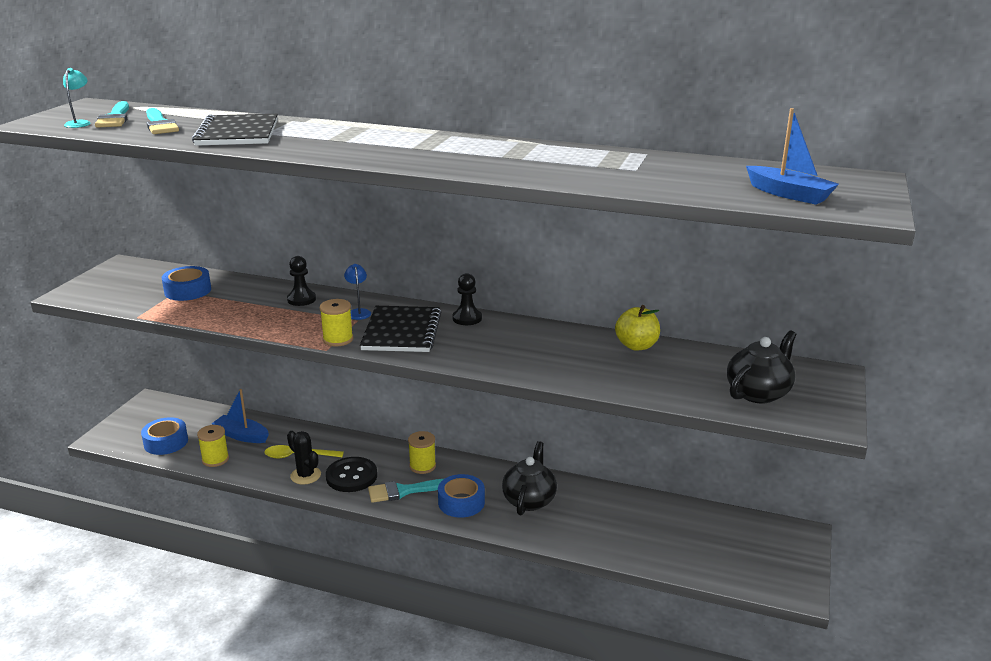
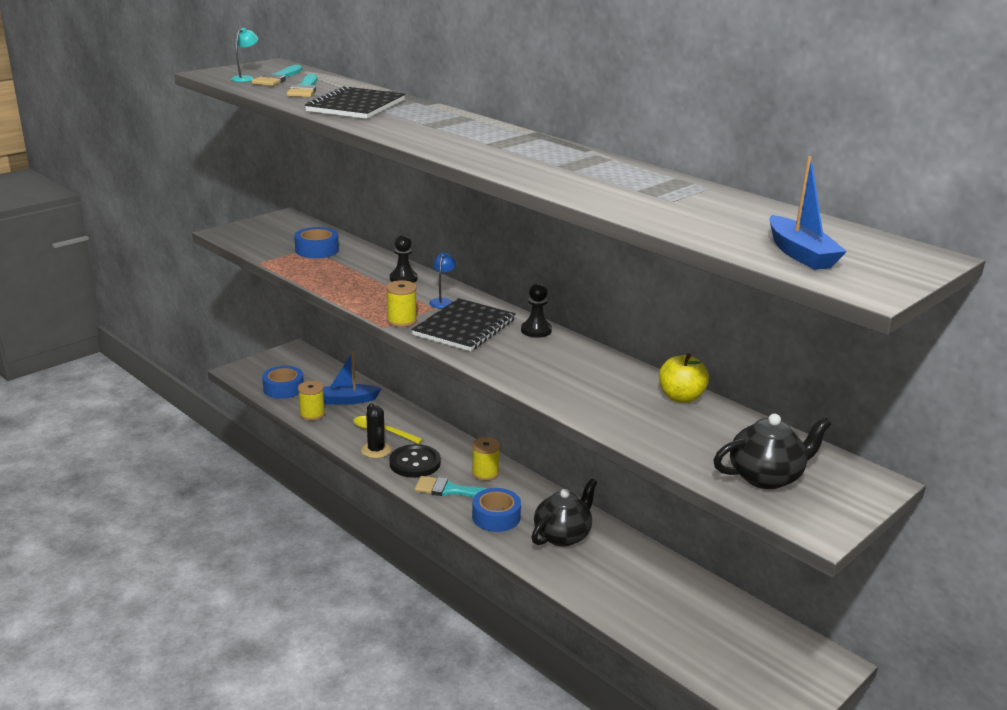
camera: 25 degrees right, 0 degrees up
blue boat [212,389,269,443] -> blue boat turned 60 degrees counterclockwise [323,351,381,405]

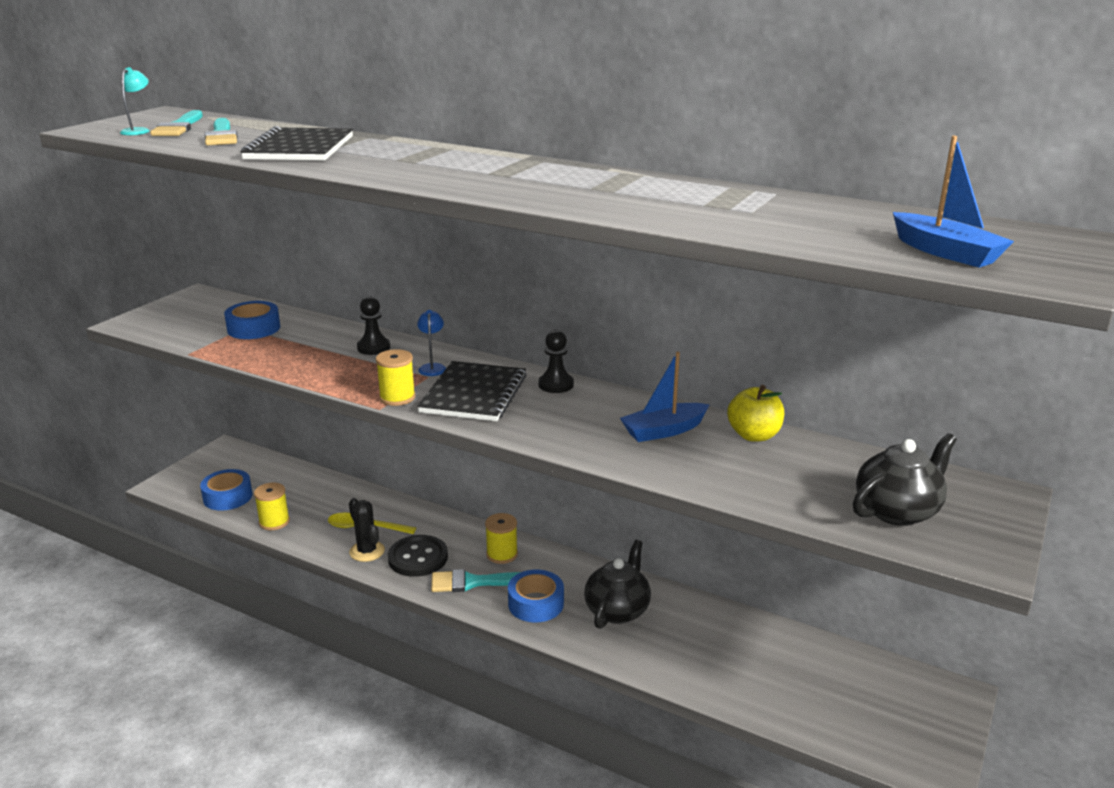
camera: 15 degrees left, 0 degrees up
blue boat [323,351,381,405] -> blue boat moved to [620,352,710,442]

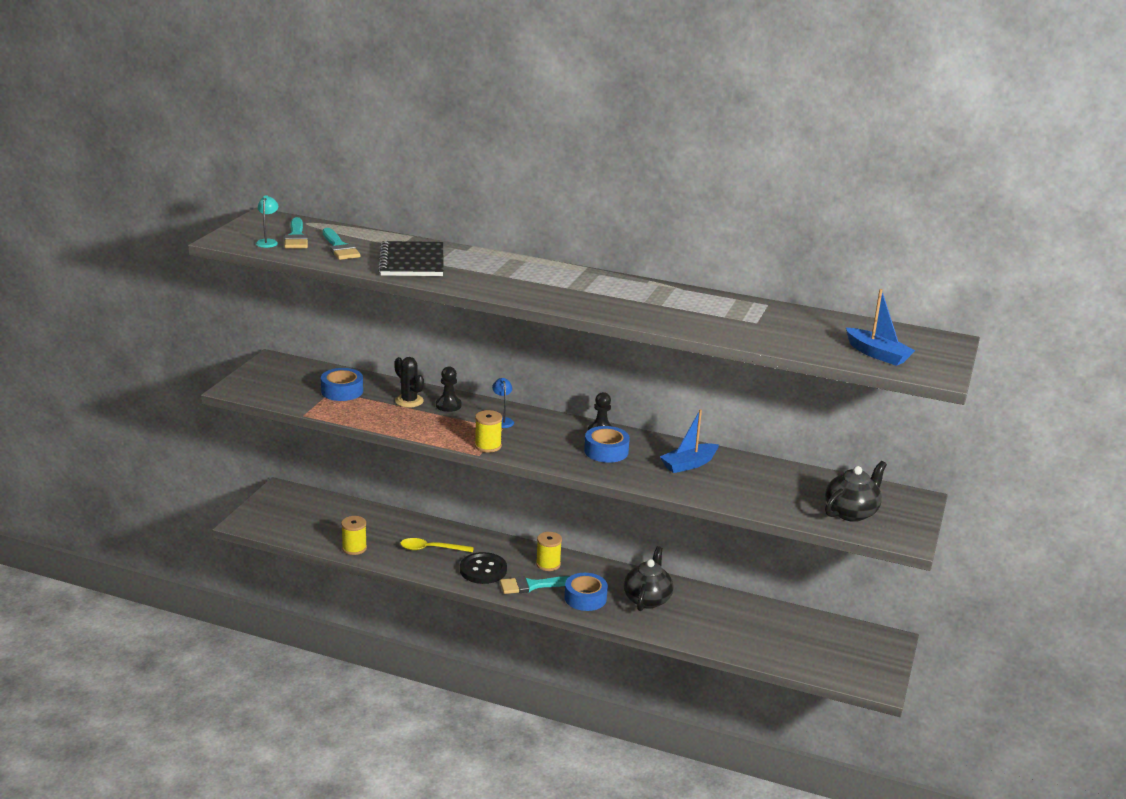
camera: 10 degrees left, 0 degrees up
blue tape [200,469,253,511] -> blue tape moved to [584,426,630,463]
black cactus [349,498,385,562] -> black cactus moved to [394,357,424,408]
black notebook [417,361,527,421] -> none
yellow apple [727,385,784,442] -> none

